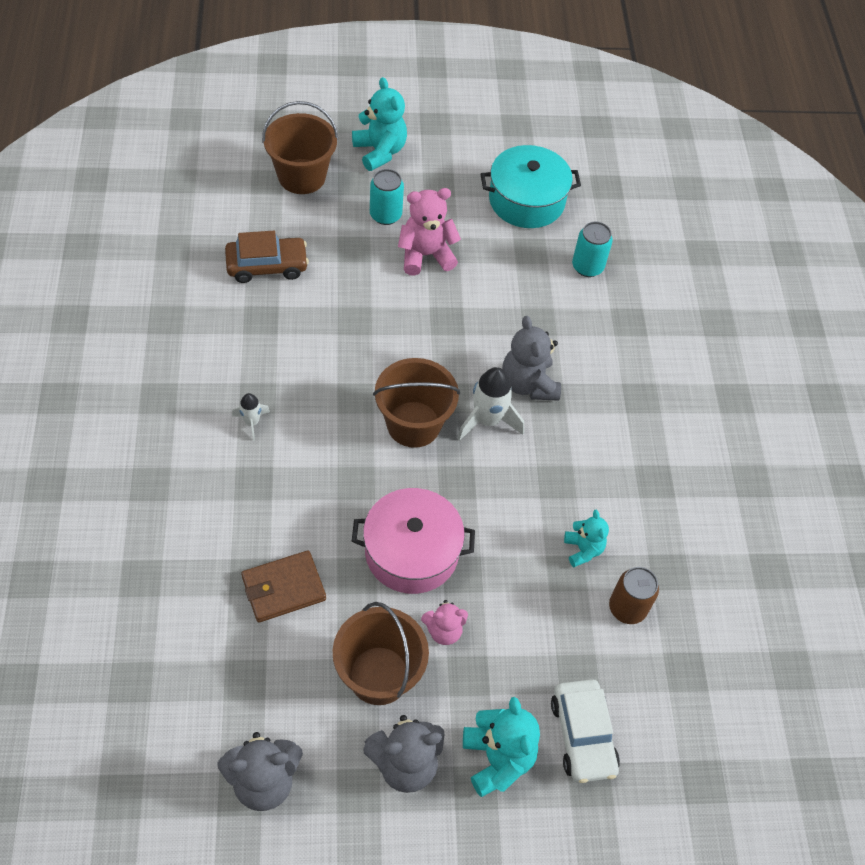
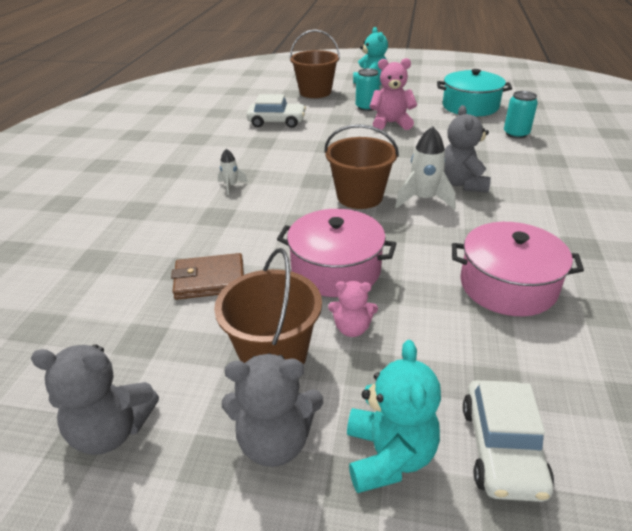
camera: 20 degrees right, 20 degrees down
brown car [225,231,309,283] -> white car [247,94,306,128]
turquoise teddy bear [564,510,609,567] -> pink pot [452,222,584,316]
brown can [609,567,659,624] -> none

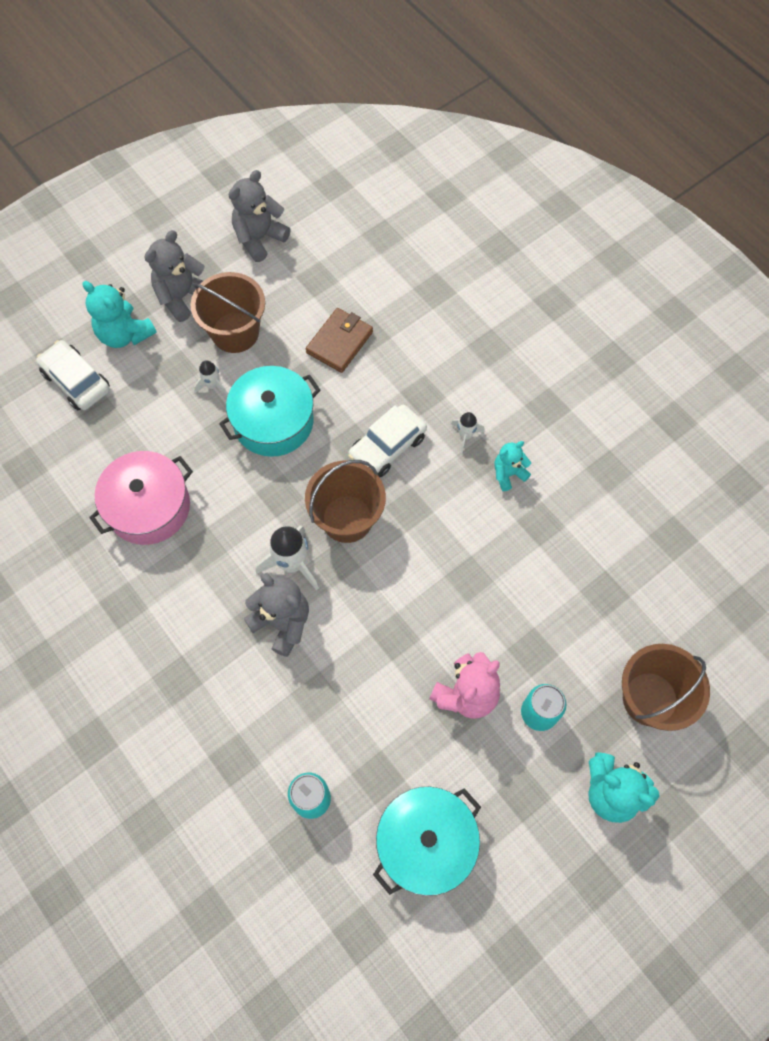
camera: 130 degrees right, 30 degrees up
white car [247,94,306,128] -> white car moved to [348,405,427,477]
pink pot [277,209,397,297] -> turquoise pot [219,366,321,457]
pink teddy bear [328,281,378,337] -> white rocket [194,360,228,396]
none -> turquoise teddy bear [494,441,531,491]

